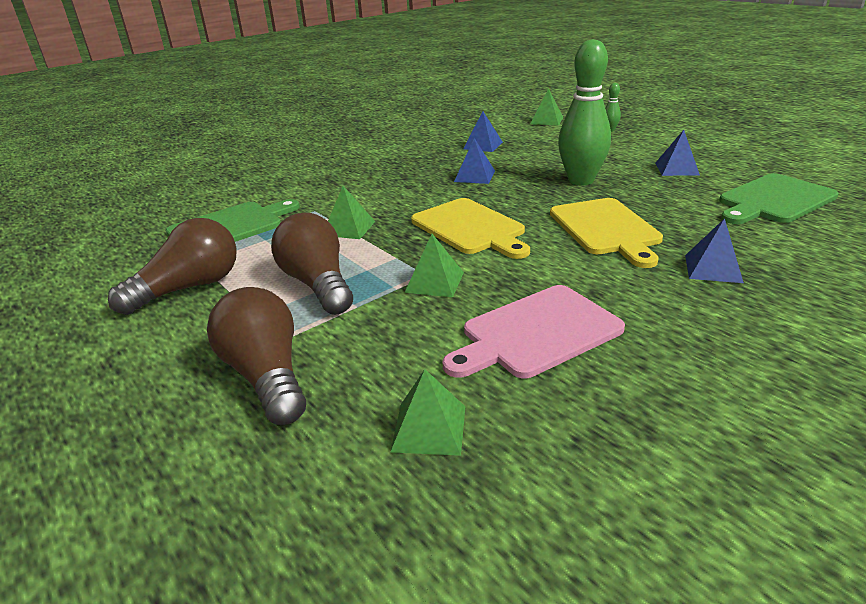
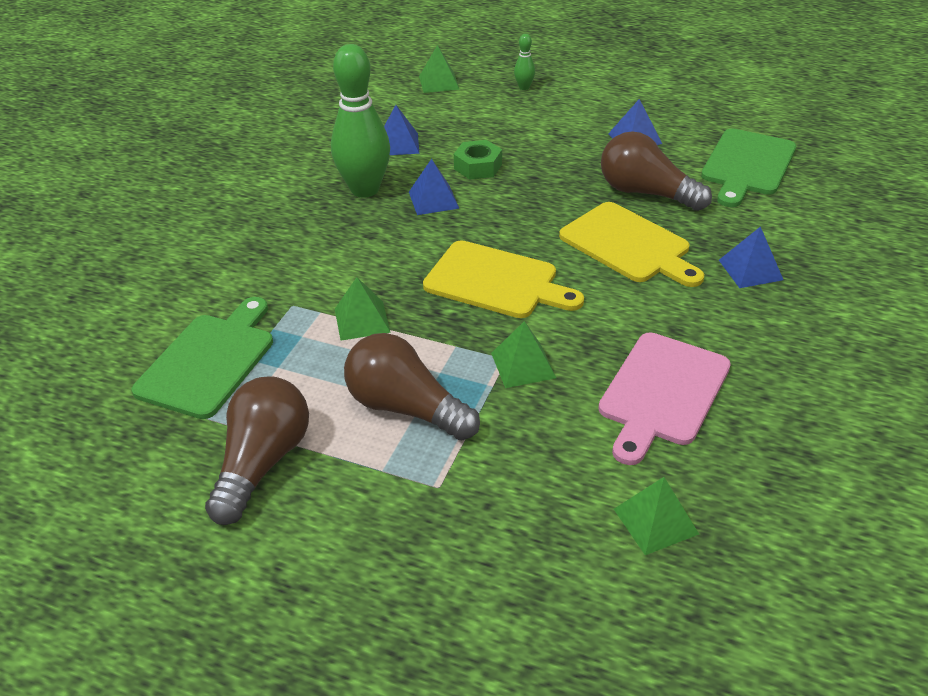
camera: 30 degrees left, 10 degrees up
brown light bulb [207,287,306,425] -> brown light bulb moved to [601,131,712,211]
green bowling pin [558,39,611,185] -> green bowling pin moved to [331,44,390,198]
none -> green nut [454,140,502,180]

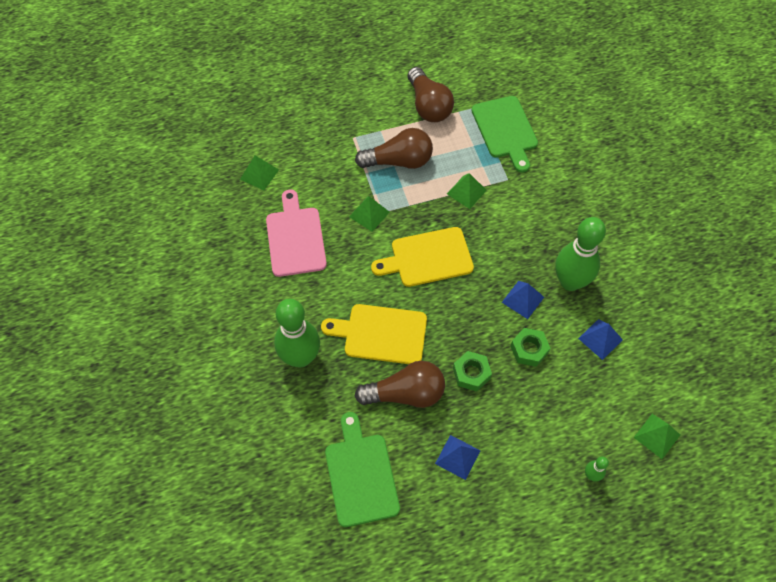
camera: 140 degrees right, 20 degrees up
blue pyramid [719,226,783,288] -> green bowling pin [274,299,320,367]
none -> green nut [453,351,492,391]

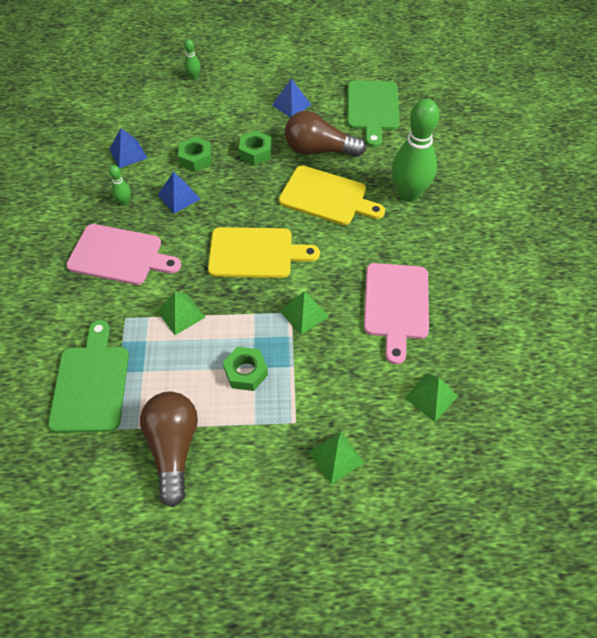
camera: 165 degrees left, 5 degrees down
brown light bulb [355,128,433,169] -> green nut [223,347,268,391]
green bowling pin [555,217,606,291] -> green bowling pin [109,165,131,205], size x0.43
green pyramid [634,414,680,459] -> green pyramid moved to [309,431,364,484]
none -> pink cutting board [66,224,181,285]

